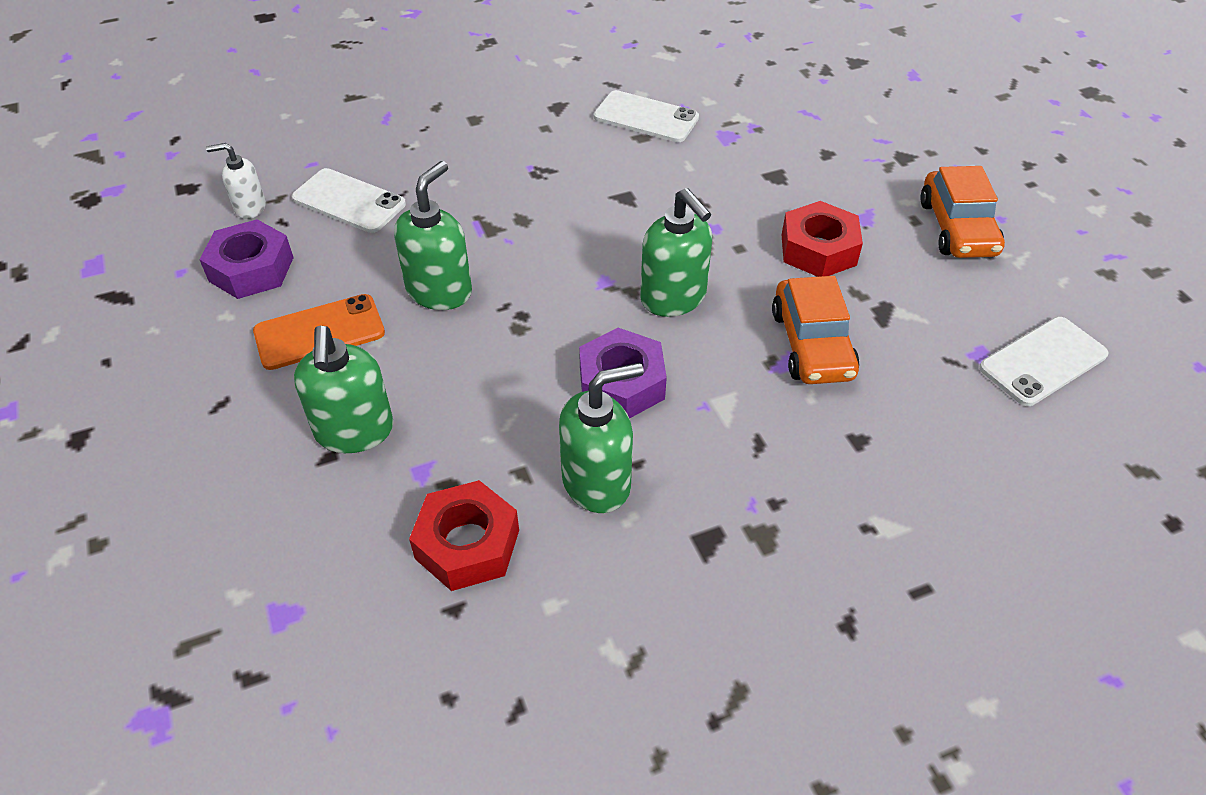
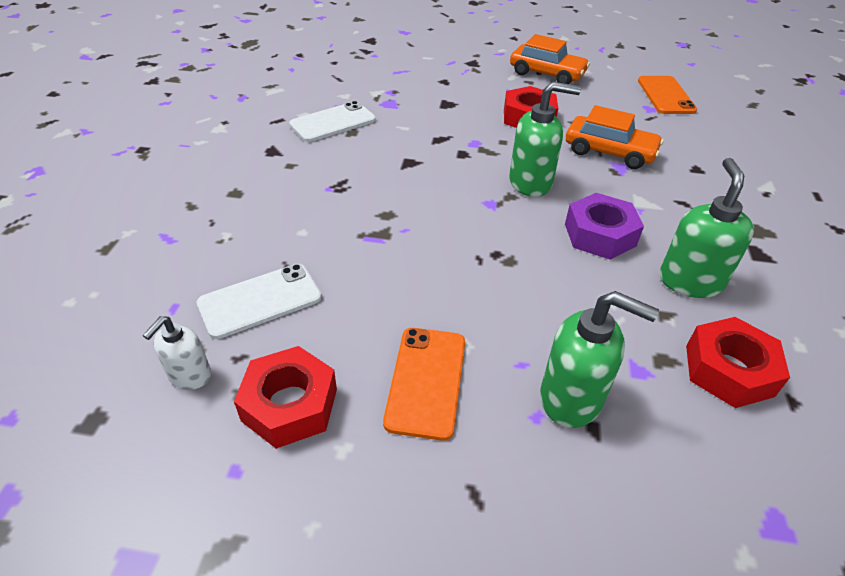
camera: 60 degrees left, 5 degrees down
purple nut [199,219,294,299] -> red nut [234,346,337,449]
green soap dispenser [394,161,472,310] -> none
white phone [979,317,1109,406] -> orange phone [638,76,697,114]

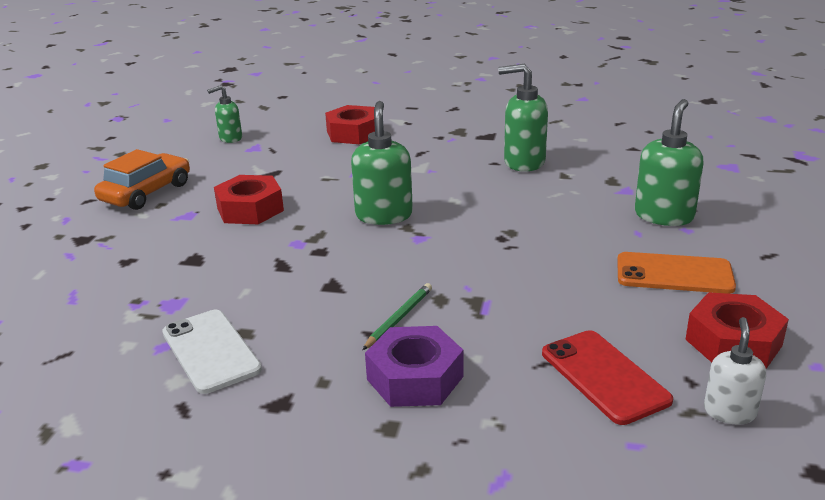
camera: 85 degrees left, 15 degrees down
white soap dispenser [143,316,211,390] -> white soap dispenser turned 105 degrees counterclockwise [704,317,766,425]
white phone [196,264,322,339] -> red phone [542,330,673,425]
purple nut [565,193,644,260] -> purple nut moved to [365,326,463,407]
orange car [566,105,664,169] -> none
orange phone [638,76,697,114] -> green soap dispenser [207,85,242,143]
red nut [686,317,790,408] -> red nut moved to [325,105,375,144]
none -> green pencil [362,283,432,350]

